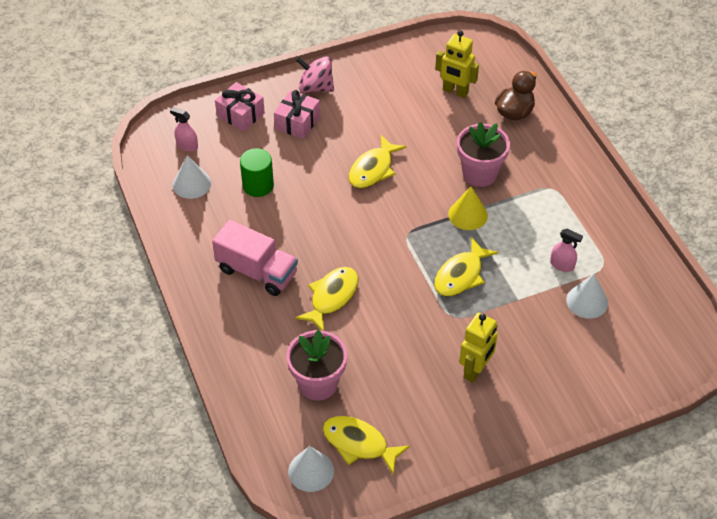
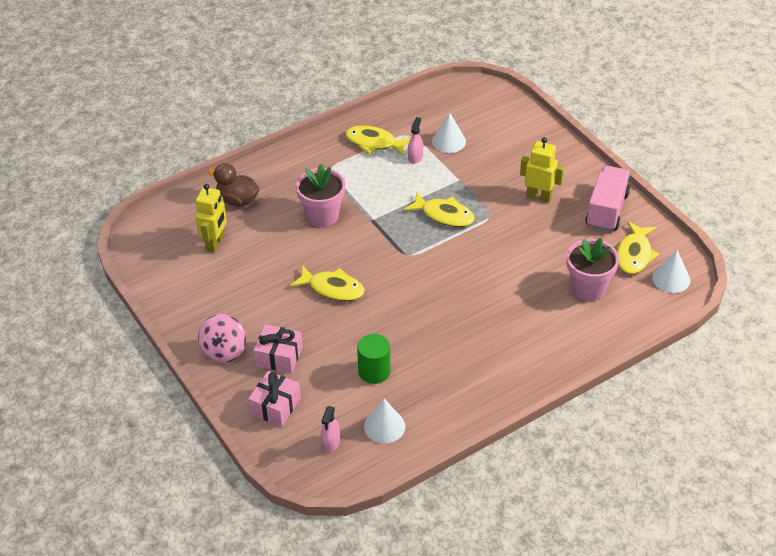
camera: 100 degrees left, 5 degrees down
pink truck [212,220,298,296] -> pink truck moved to [585,166,630,232]
yellow fish [295,267,358,331] -> yellow fish moved to [345,125,411,156]
yellow cone [448,186,488,230] -> none

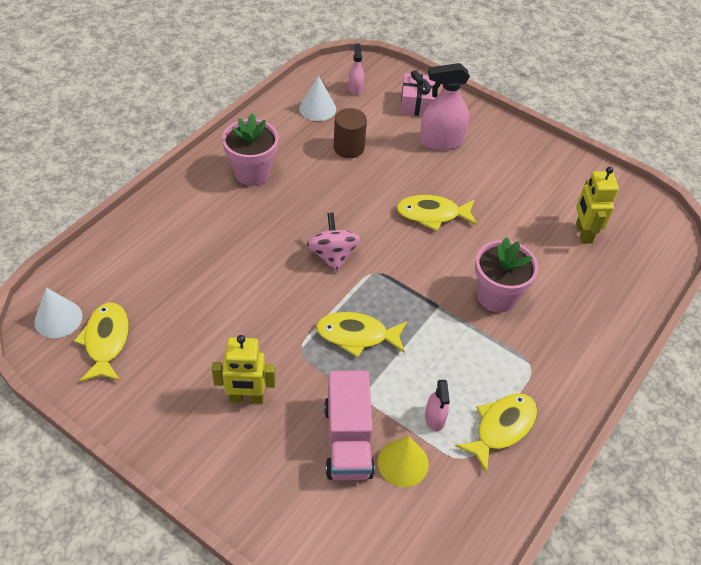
camera: 155 degrees right, 5 degrees up
pink spinning top [198,314,246,363] -> pink spinning top moved to [307,213,361,272]
brown duck [208,163,260,207] -> none
pink gift [253,324,303,373] -> pink spray bottle [420,63,470,151]
yellow fish [345,125,411,156] -> yellow fish turned 45 degrees counterclockwise [455,393,537,473]
green cylinder [357,334,390,384] -> brown cylinder [333,108,367,158]
white cone [432,113,466,153] -> yellow cone [378,436,429,487]
pink flower pot [566,238,619,301] -> pink flower pot moved to [222,113,279,186]
pink truck [585,166,630,232] -> pink truck moved to [324,371,375,480]

